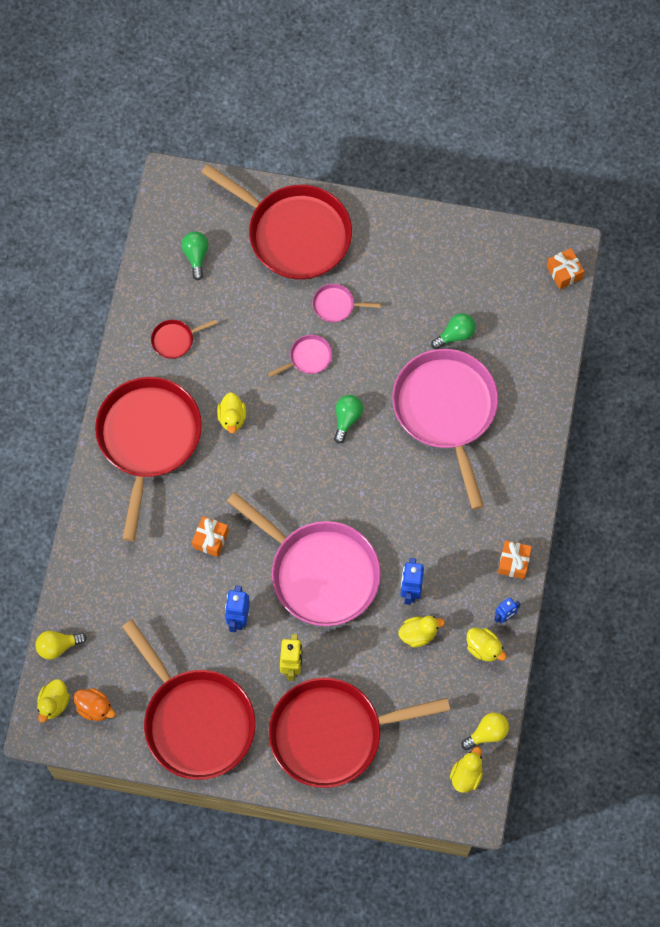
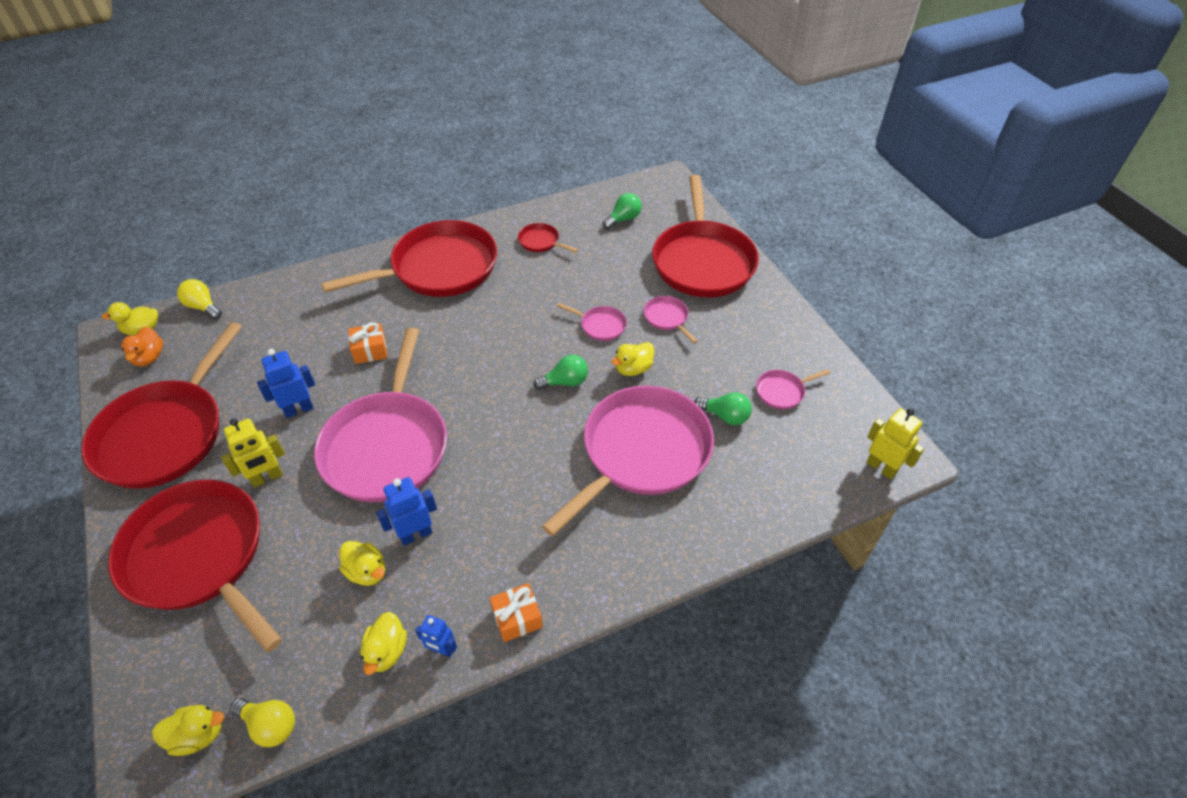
camera: 55 degrees right, 20 degrees down
yellow duck [217,392,246,434] -> yellow duck moved to [612,342,654,376]
orange gift [547,248,584,289] -> yellow robot [867,408,924,479]
none -> pink pan [756,369,831,409]

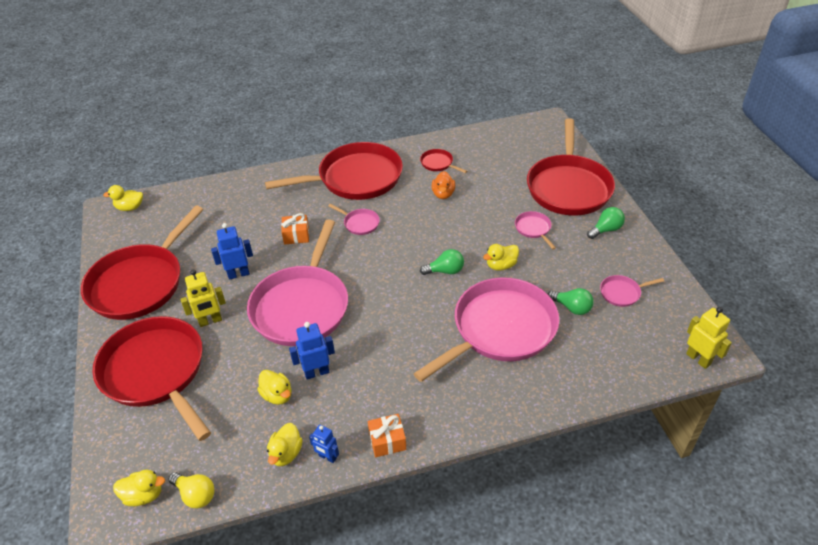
camera: 10 degrees right, 5 degrees down
orange duck [121,326,163,366] -> orange duck moved to [432,171,455,199]
yellow light bulb [177,279,222,319] -> none
pink pan [557,303,627,341] -> pink pan moved to [328,204,380,235]
green light bulb [603,193,642,229] -> green light bulb moved to [587,207,625,239]

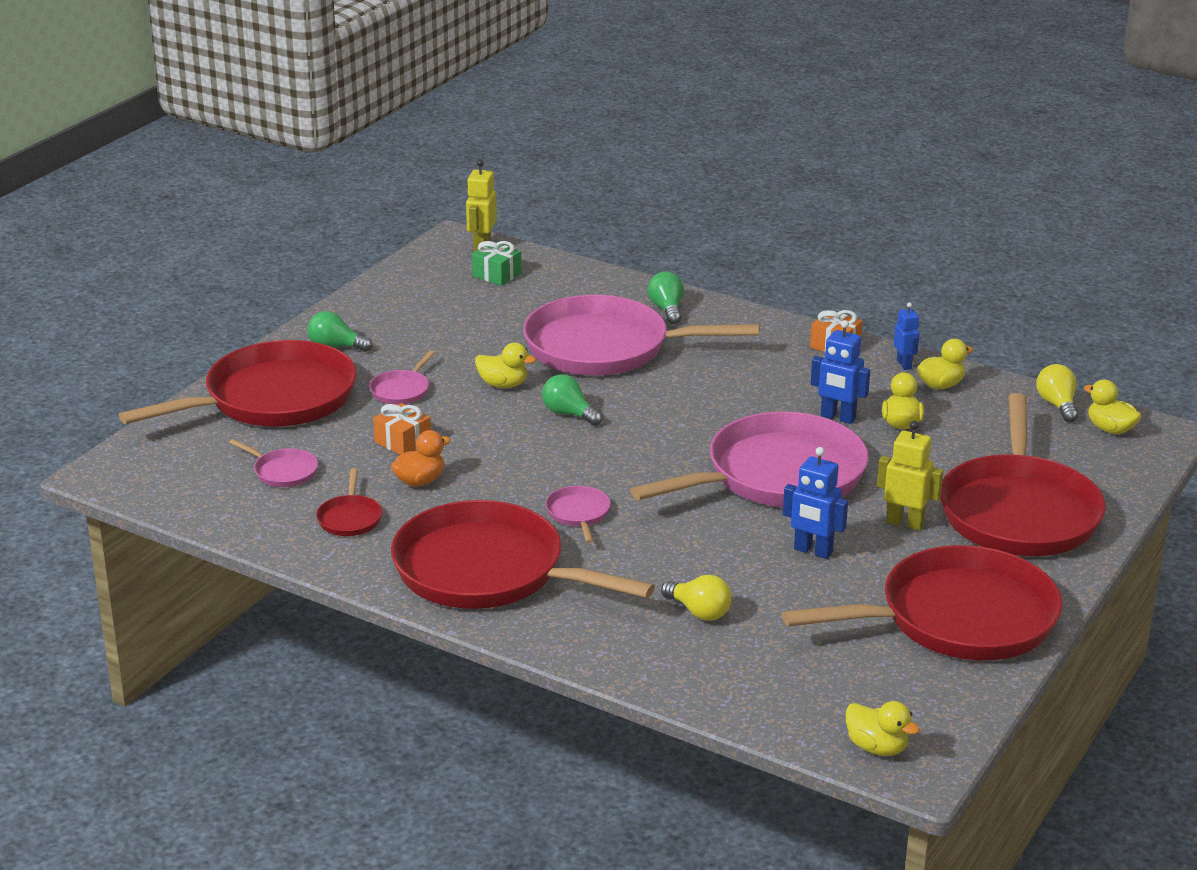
camera: 135 degrees left, 15 degrees down
orange gift [281,213,309,245] -> orange gift moved to [373,403,431,455]
green light bulb [548,288,594,315] -> green light bulb moved to [648,271,684,324]
pink pan [600,275,664,307] -> pink pan moved to [229,439,318,487]
none -> green gift [472,241,521,286]
none -> yellow light bulb [661,575,732,621]

